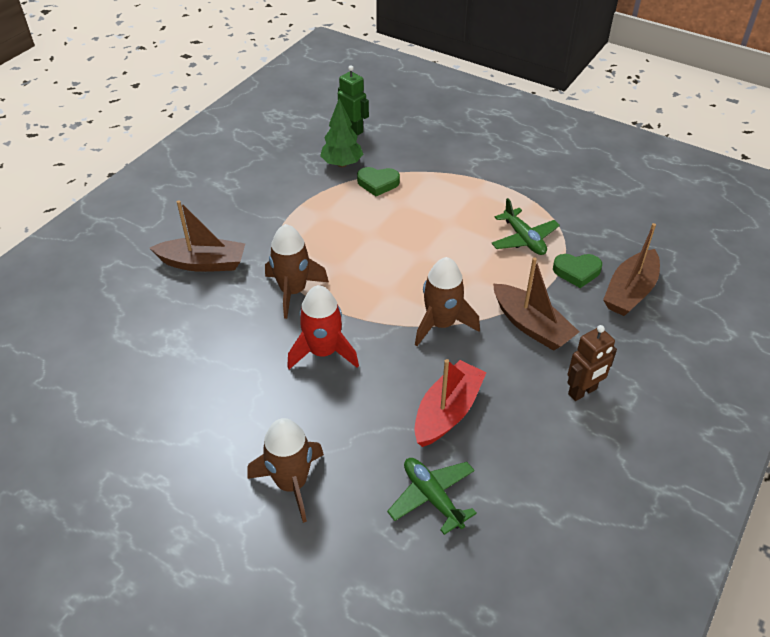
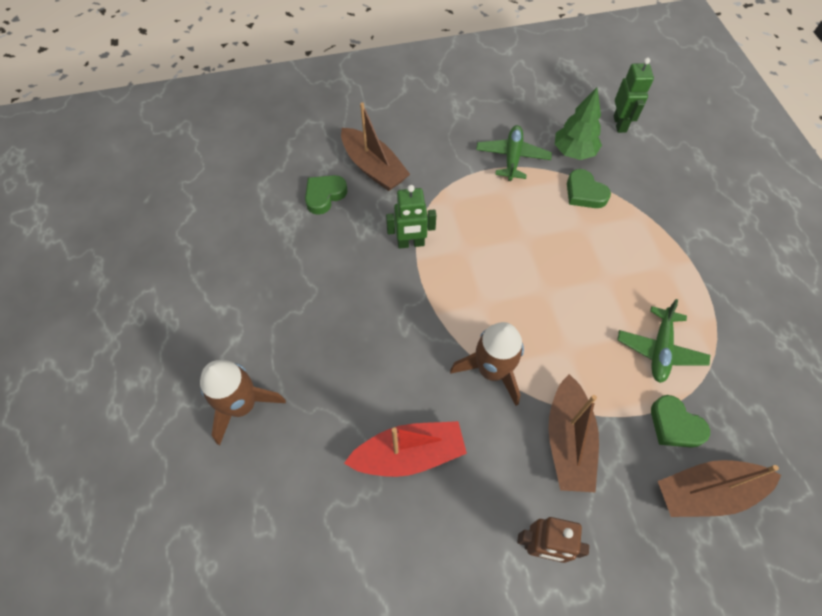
camera: 45 degrees right, 15 degrees up
brown rocket [265,224,329,319] -> green robot [386,185,436,249]
red rocket [287,285,359,369] -> none
green plane [387,458,477,535] -> green plane moved to [476,125,552,181]
none -> green heart [305,175,348,215]

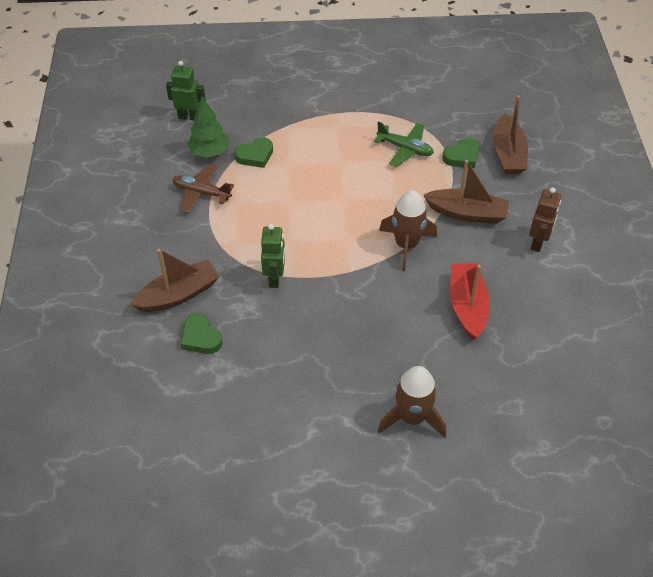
camera: 80 degrees left, 10 degrees down
green plane [476,125,552,181] -> brown plane [172,164,234,213]

